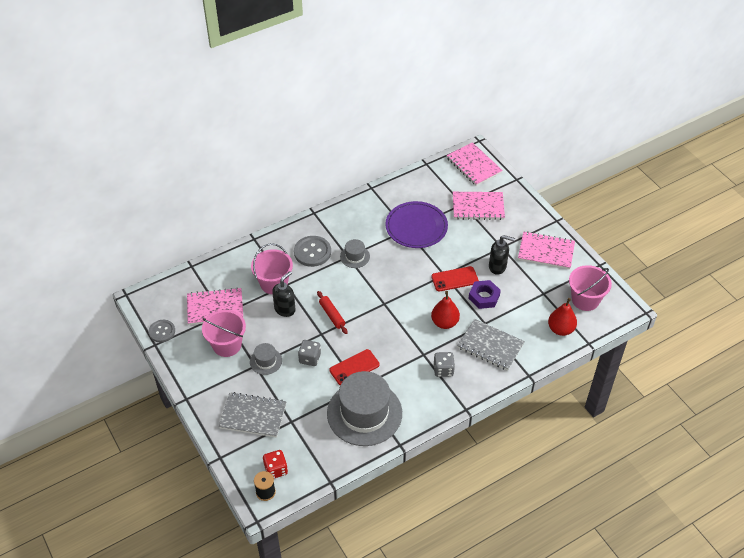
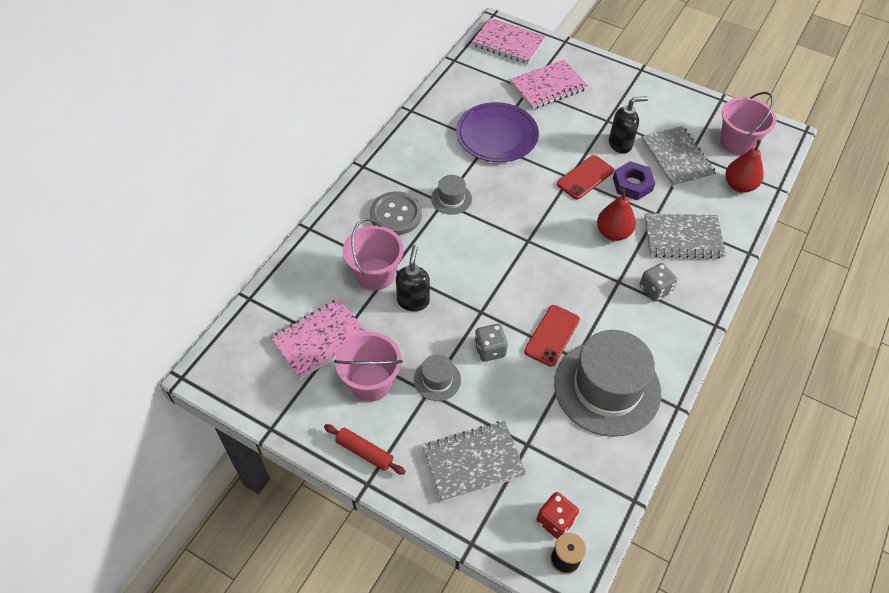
camera: 30 degrees left, 5 degrees up
grey button [149,320,175,342] -> none
red rolling pin [317,291,348,334] -> red rolling pin moved to [324,424,406,475]
pink notebook [518,231,575,269] -> none
none -> grey notebook [641,126,716,188]

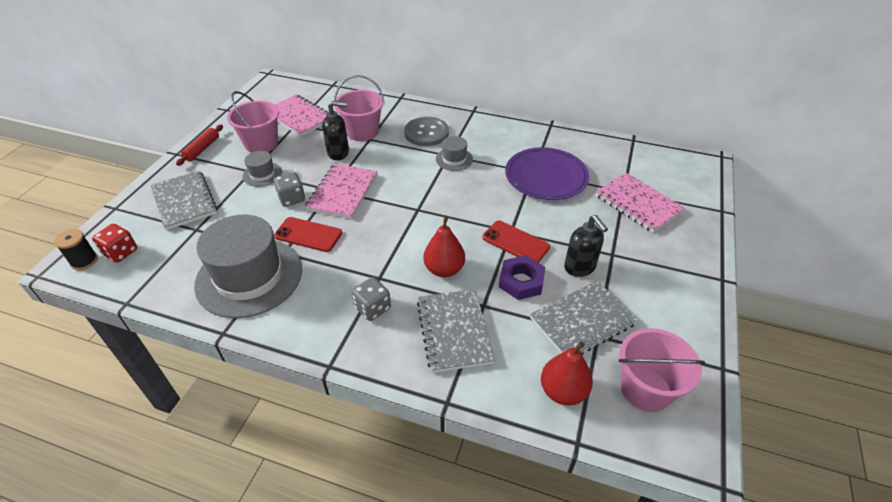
camera: 80 degrees right, 10 degrees down
pink notebook [472,18,546,64] -> pink notebook moved to [305,164,377,219]

